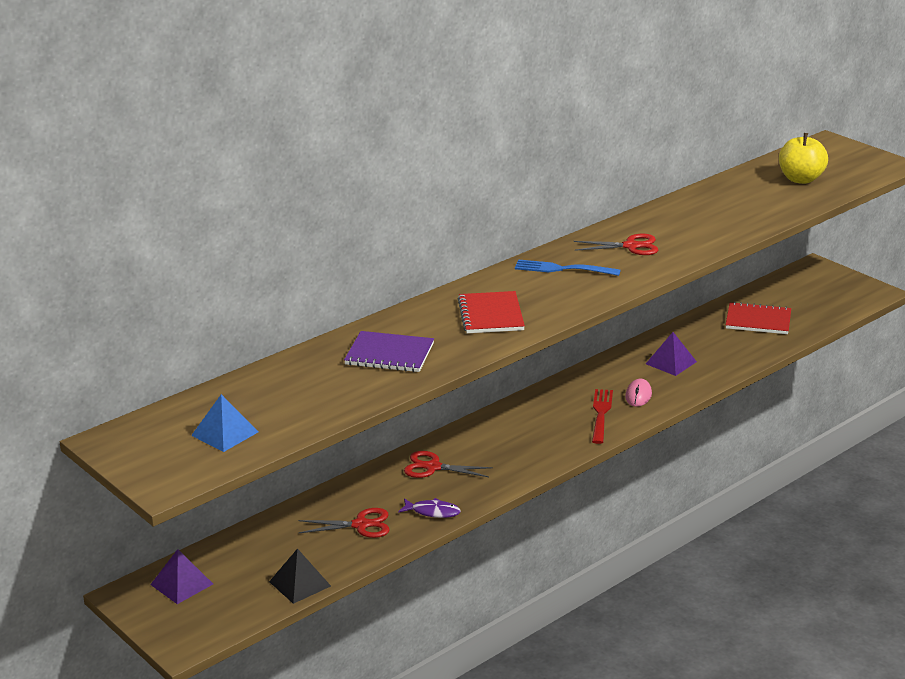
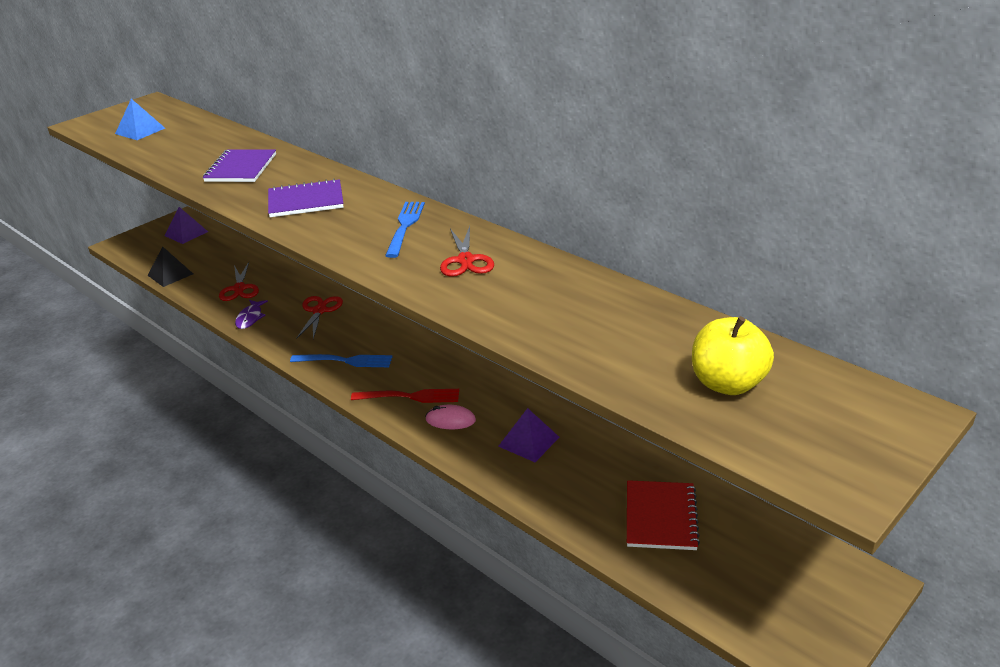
camera: 85 degrees right, 5 degrees up
red notebook [458,291,525,333] -> purple notebook [268,179,344,217]
none -> blue fork [290,354,393,367]

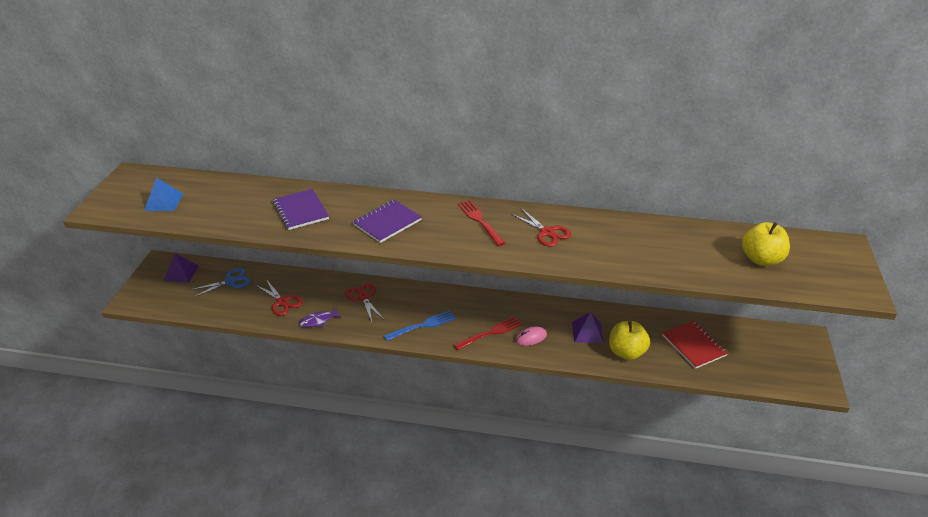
camera: 35 degrees left, 5 degrees up
black pyramid [148,246,193,287] -> none
purple fish [235,300,268,329] -> purple fish turned 90 degrees clockwise [299,307,341,327]
blue fork [385,202,425,258] -> red fork [458,200,505,246]
none -> blue scissors [190,268,250,298]
none -> yellow apple [609,321,650,360]

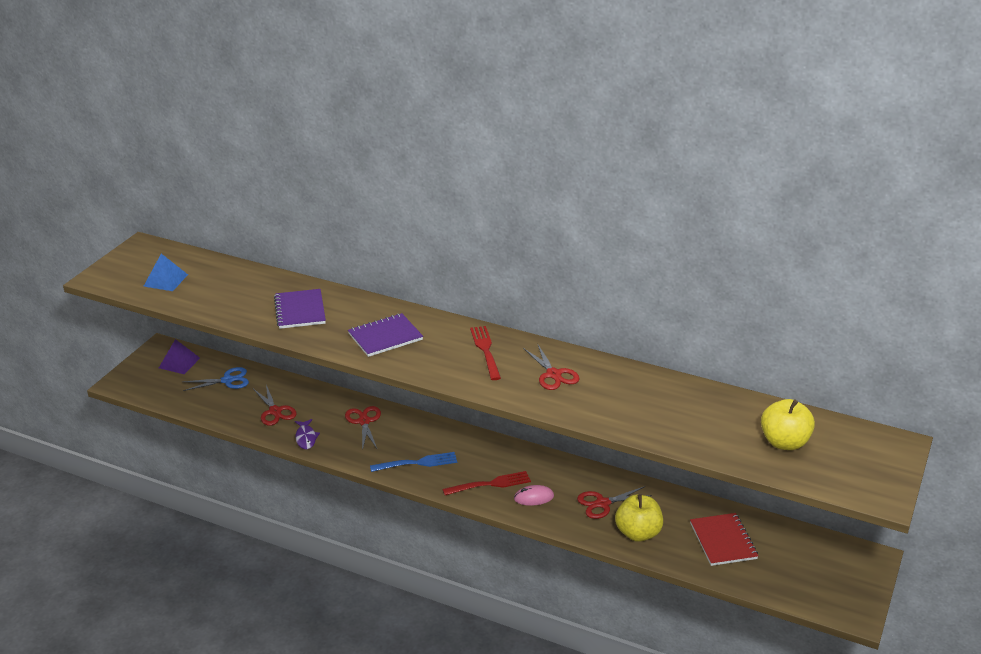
camera: 15 degrees right, 5 degrees down
purple fish [299,307,341,327] -> purple fish turned 90 degrees counterclockwise [295,419,320,449]
purple pyramid [572,312,604,343] -> red scissors [577,486,652,519]

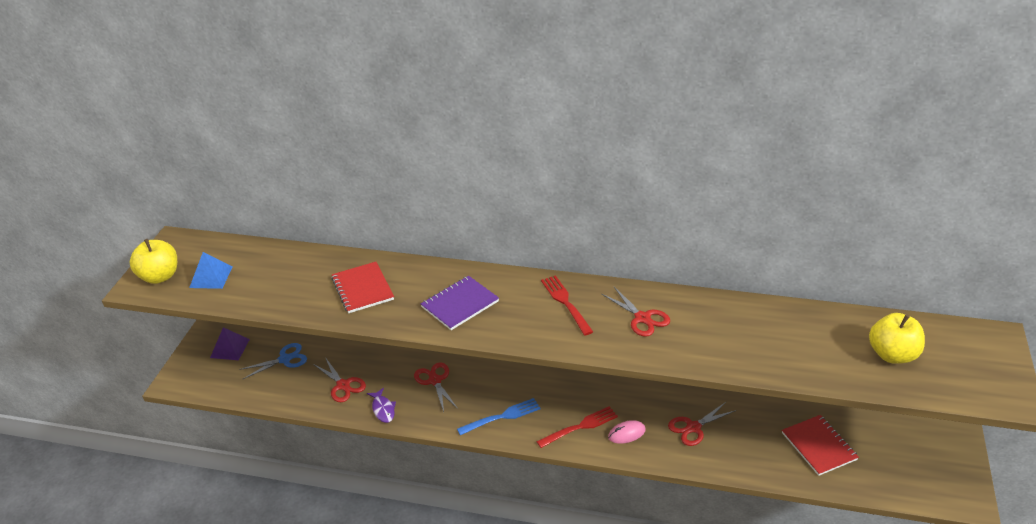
camera: 10 degrees left, 5 degrees up
purple notebook [274,289,326,329] -> red notebook [331,262,394,313]
yellow apple [615,494,663,542] -> yellow apple moved to [129,239,177,284]

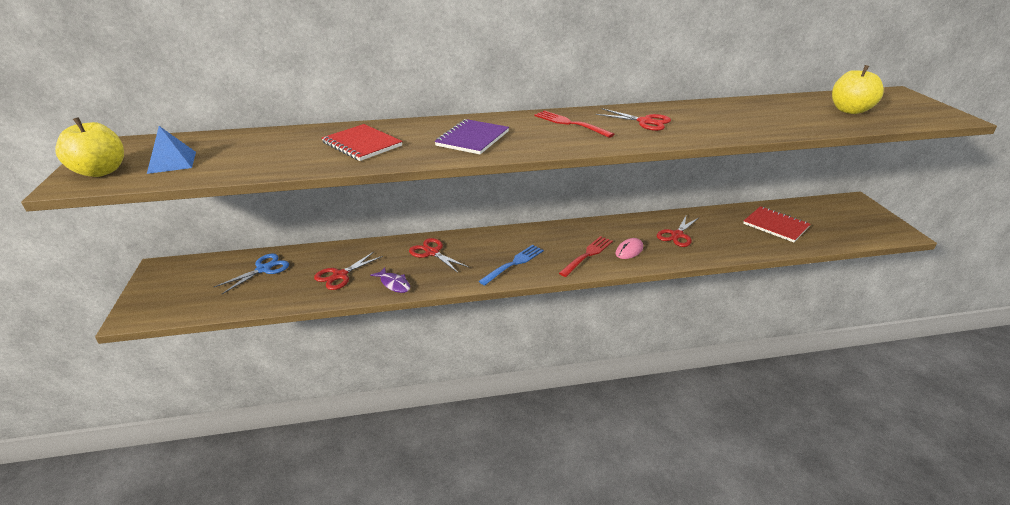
camera: 25 degrees left, 5 degrees down
purple pyramid [210,327,250,360] -> none
red scissors [313,357,366,402] -> red scissors turned 105 degrees clockwise [314,252,383,290]

